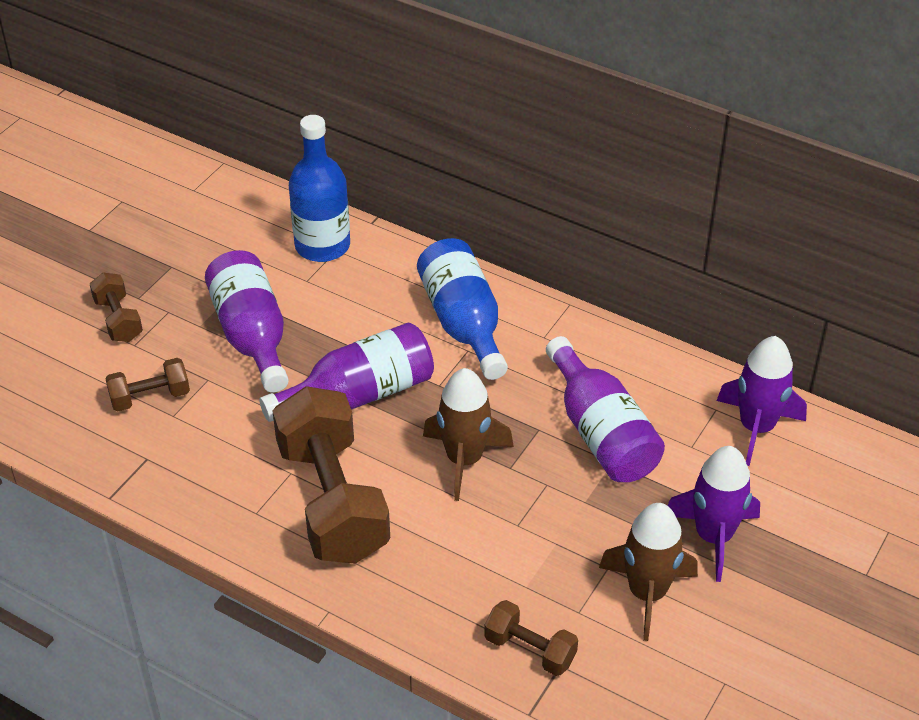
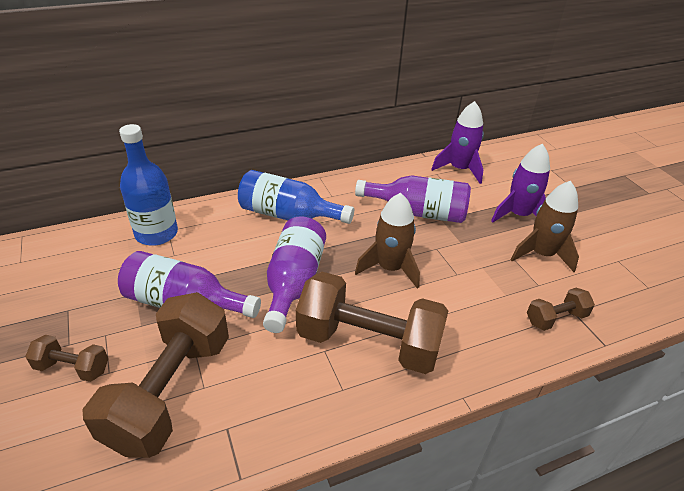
camera: 55 degrees left, 5 degrees down
brown dumbbell [105,358,190,411] -> brown dumbbell [82,292,229,458], size x2.12

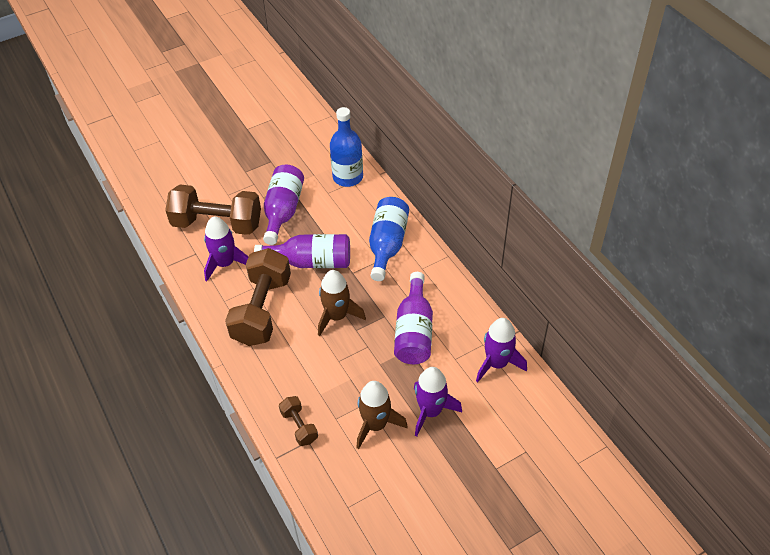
camera: 85 degrees right, 10 degrees up
brown dumbbell [25,335,108,382] -> none
none -> purple rocket [204,216,249,282]

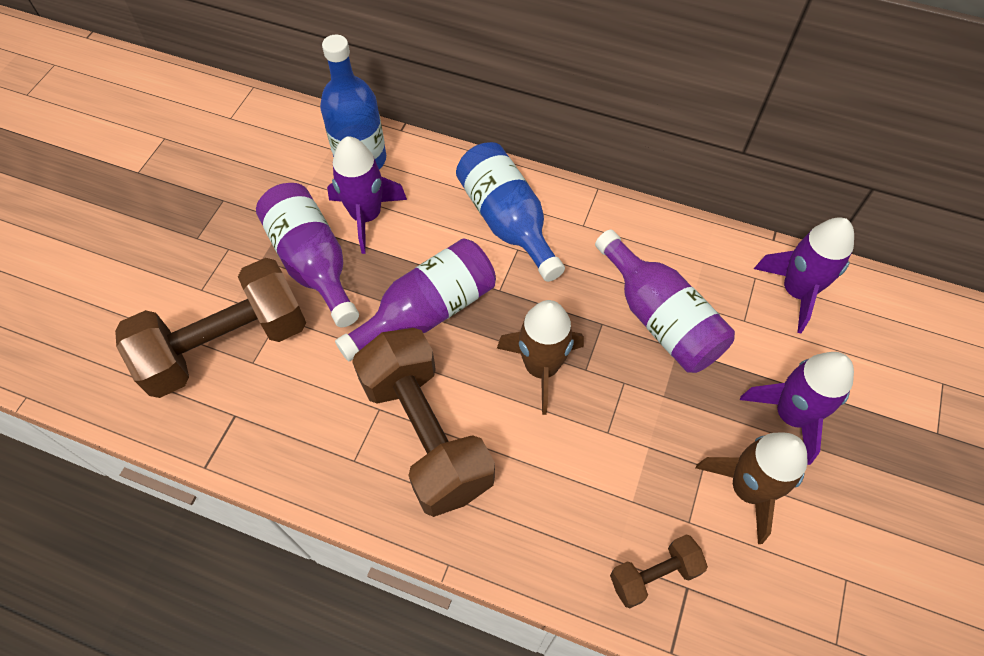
camera: 40 degrees left, 10 degrees up
purple rocket [204,216,249,282] -> purple rocket moved to [327,136,407,254]
brown dumbbell [279,396,318,446] -> brown dumbbell turned 45 degrees counterclockwise [610,535,708,608]

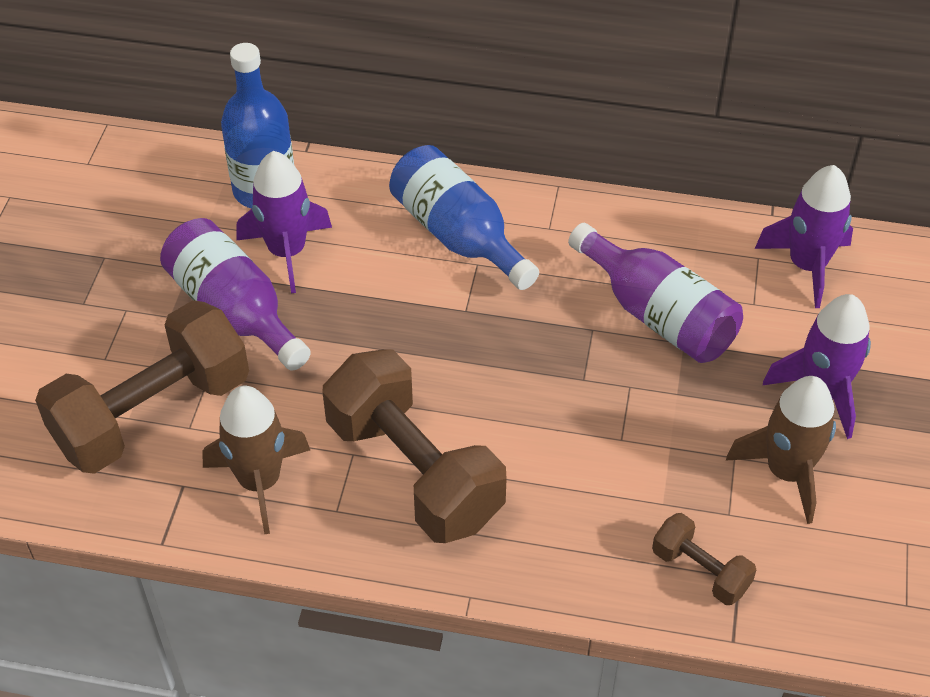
camera: 10 degrees left, 10 degrees down
purple bottle [335,239,496,361] -> none
brown rocket [497,300,584,415] -> brown rocket moved to [202,386,310,534]
brown dumbbell [610,535,708,608] -> brown dumbbell turned 75 degrees clockwise [652,513,756,605]

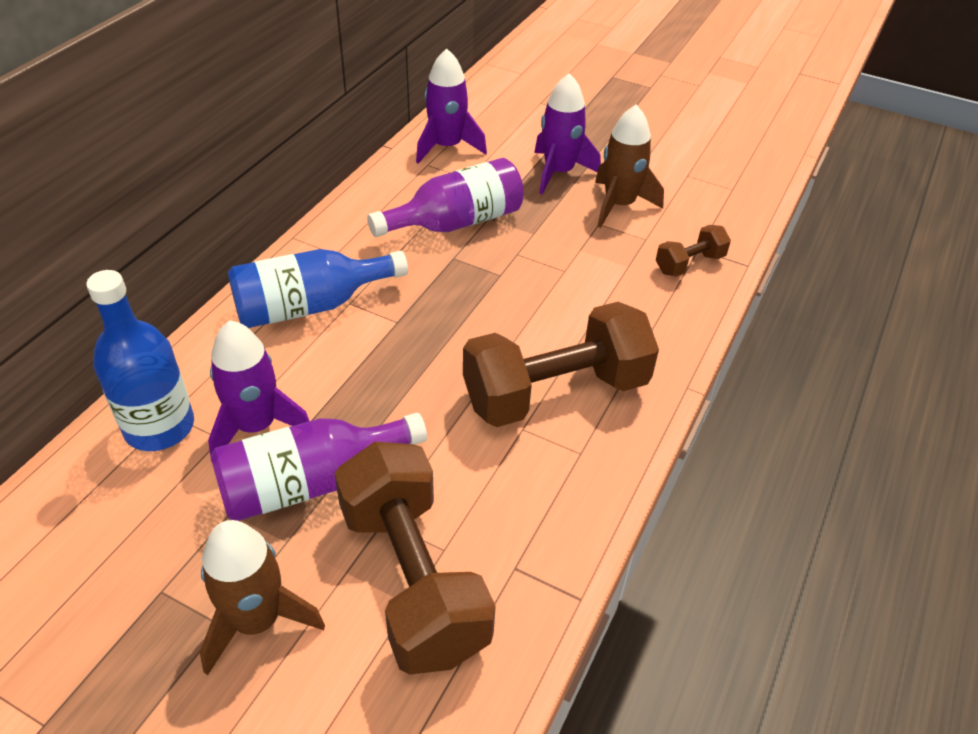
camera: 75 degrees left, 5 degrees down
brown rocket [202,386,310,534] -> brown rocket moved to [200,520,325,676]

